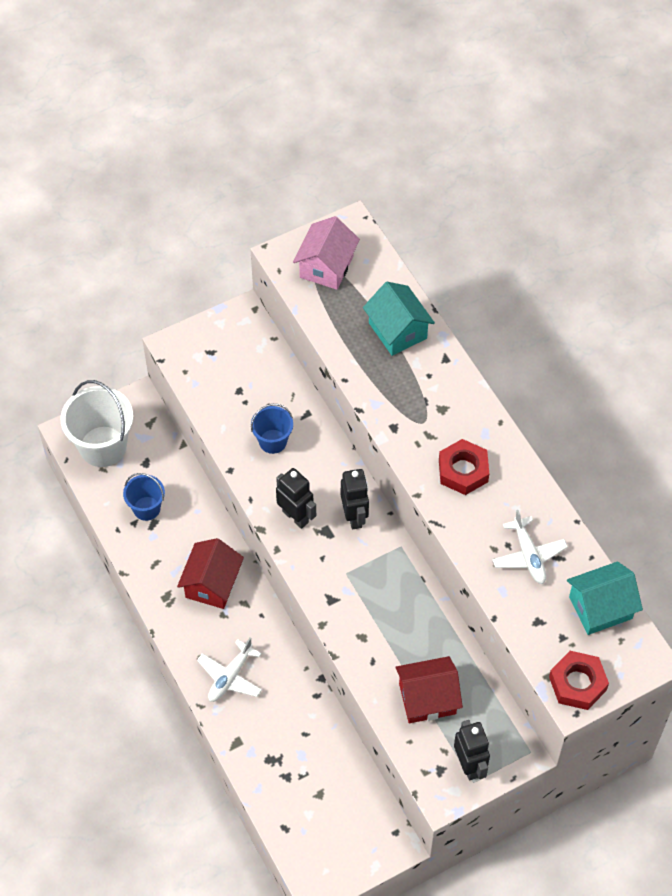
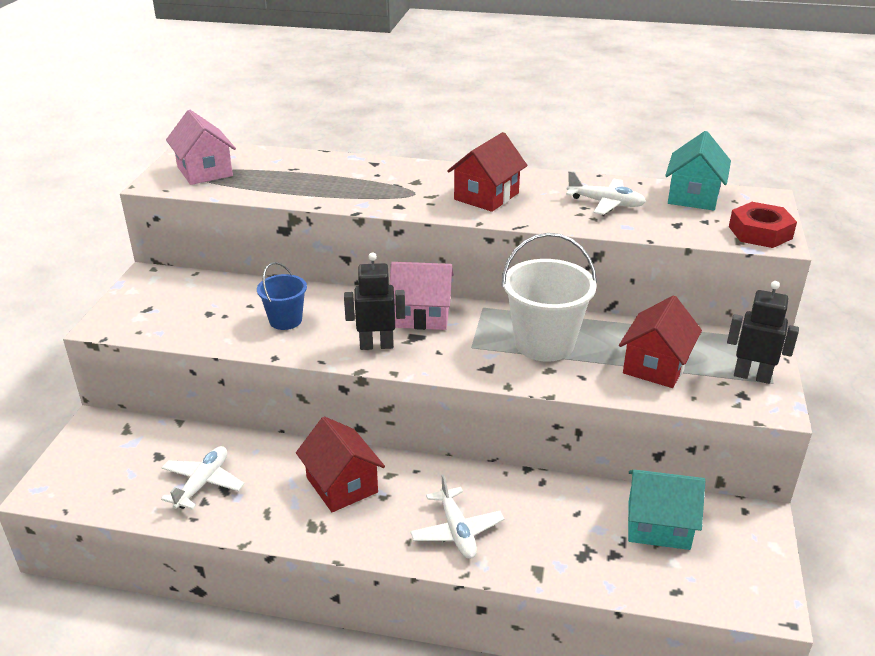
camera: 50 degrees left, 25 degrees down
white bucket [61,380,133,467] -> white bucket moved to [501,233,597,362]
blue bucket [123,473,165,521] -> white plane [161,446,244,510]
black robot [341,469,369,530] -> pink house [390,262,454,330]
turquoise house [363,282,435,356] -> turquoise house moved to [628,470,705,550]
red nut [439,439,489,495] -> red house [447,132,528,212]

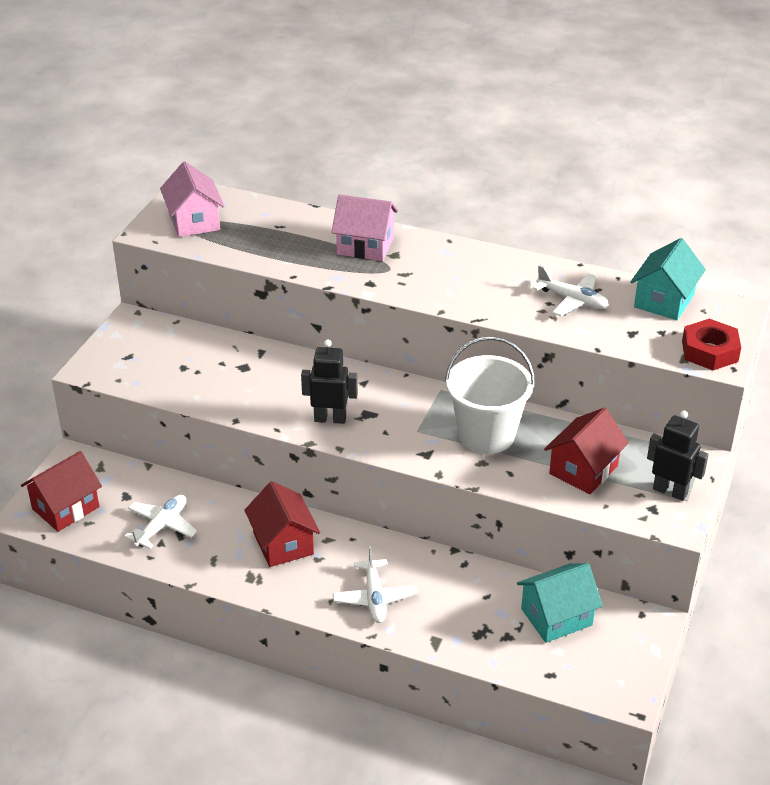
camera: 10 degrees right, 5 degrees up
blue bucket [257,262,307,330] -> none
pink house [390,262,454,330] -> pink house moved to [331,194,398,261]
red house [447,132,528,212] -> red house moved to [21,451,102,532]
turquoise house [628,470,705,550] -> turquoise house turned 45 degrees counterclockwise [517,563,603,643]

